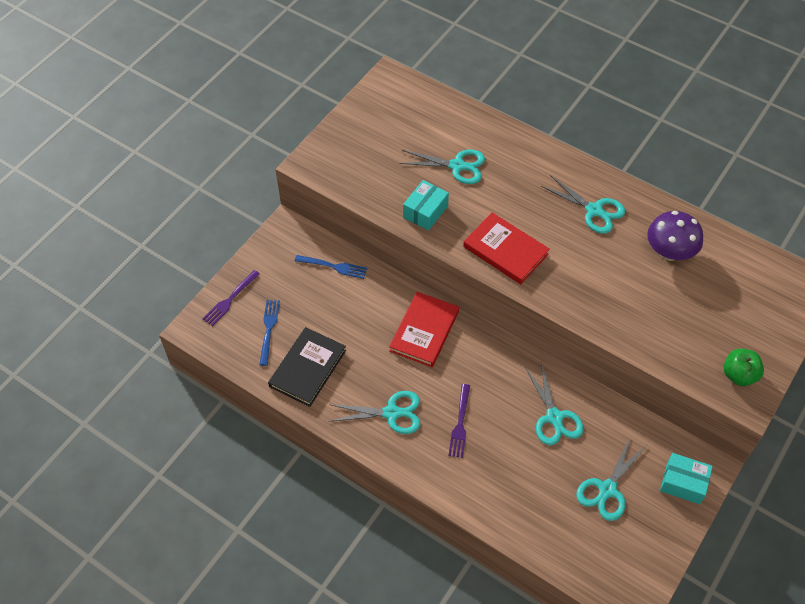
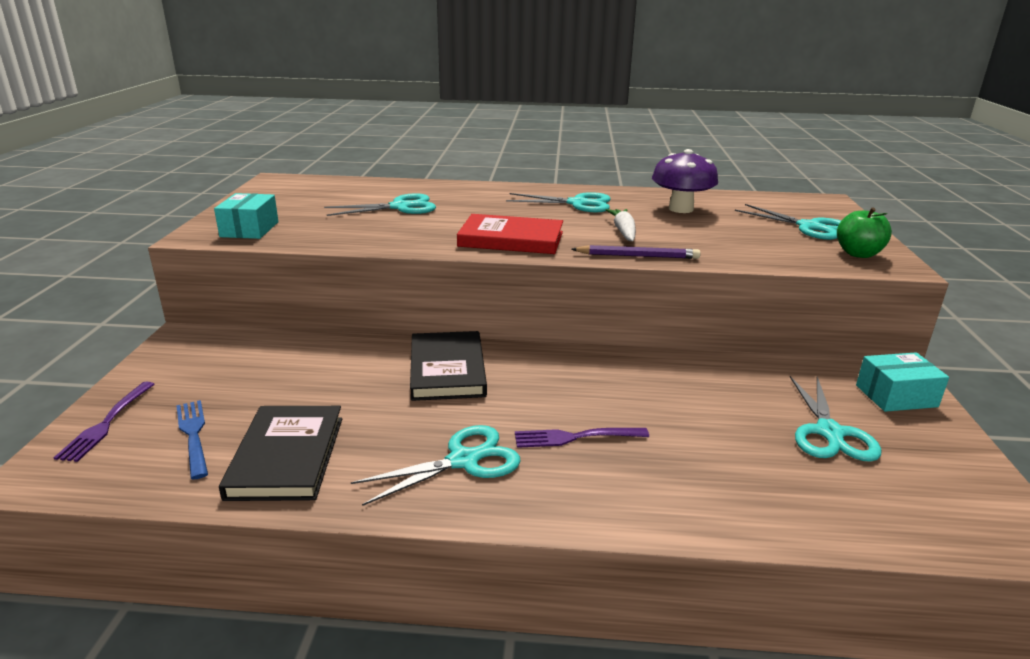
camera: 30 degrees left, 30 degrees down
blue fork [295,255,367,279] -> none
red book [389,292,459,367] -> black book [410,331,487,401]
turquoise box [403,180,449,231] -> turquoise box moved to [214,193,279,239]
purple fork [448,384,470,458] -> purple fork turned 105 degrees clockwise [515,428,649,448]
turquoise scissors [525,362,584,445] -> turquoise scissors moved to [735,204,841,240]
none -> purple pencil [571,245,700,259]
none -> white carrot [606,209,636,241]

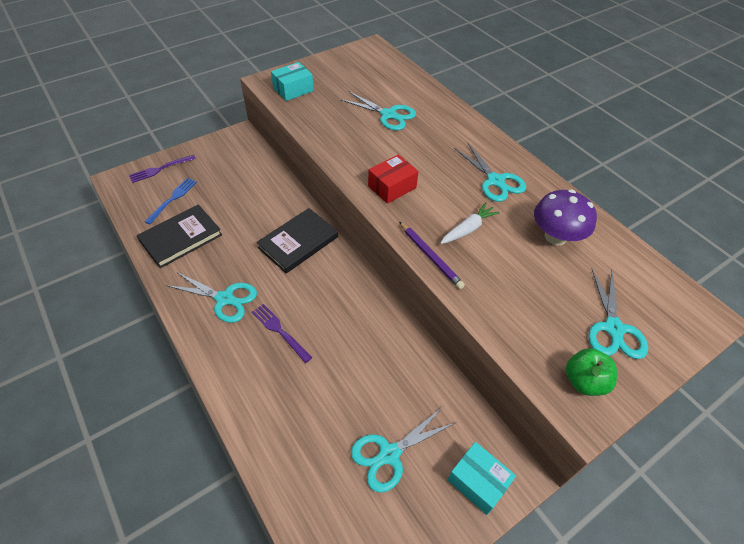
camera: 50 degrees right, 25 degrees up
red book [457,214,563,254] -> red box [368,154,419,204]

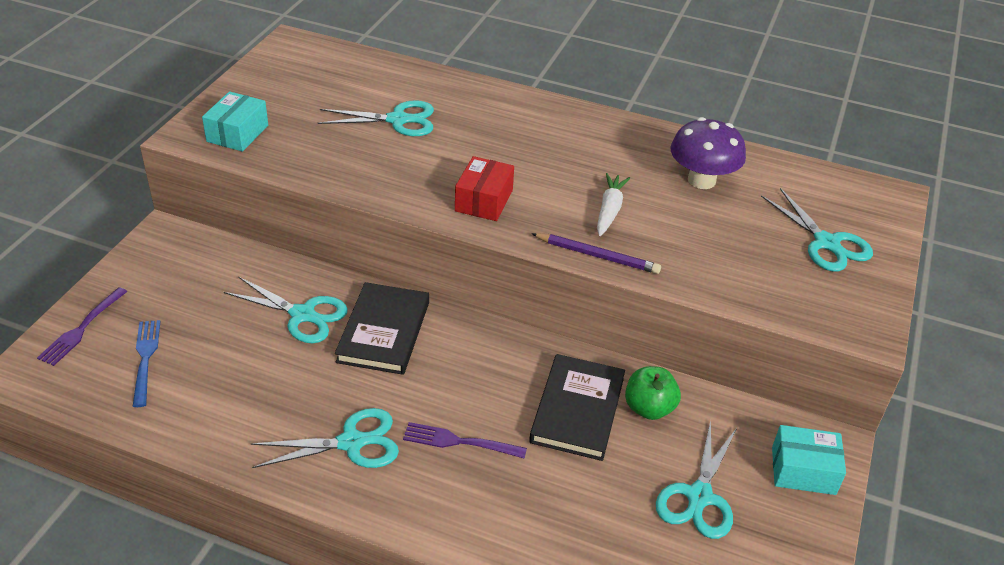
camera: 35 degrees left, 10 degrees down
black book [137,205,222,268] -> black book moved to [529,354,625,461]
turquoise scissors [454,142,526,202] -> turquoise scissors moved to [224,276,348,343]
green apple [566,348,617,396] -> green apple moved to [625,366,681,420]

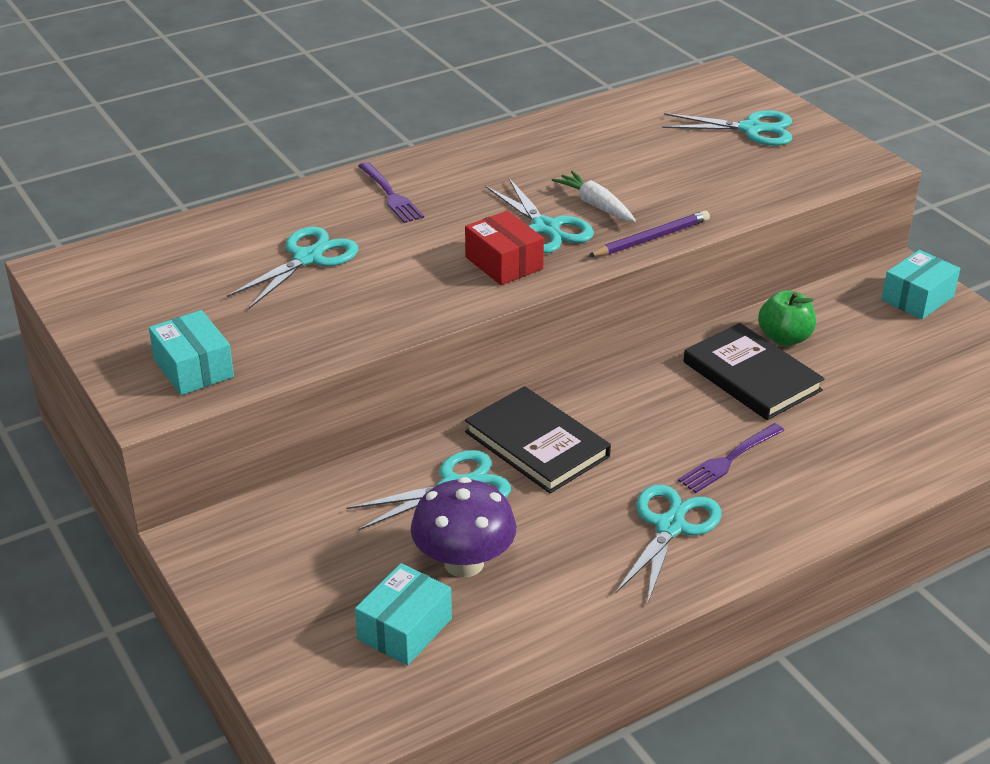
camera: 50 degrees left, 5 degrees down
purple fork [37,287,127,366] -> purple fork moved to [358,162,424,223]
blue fork [132,320,161,407] -> turquoise box [355,563,452,665]
turquoise scissors [656,420,737,539] -> turquoise scissors moved to [485,178,594,253]
purple mushroom [670,117,746,189] -> purple mushroom moved to [411,477,516,578]

